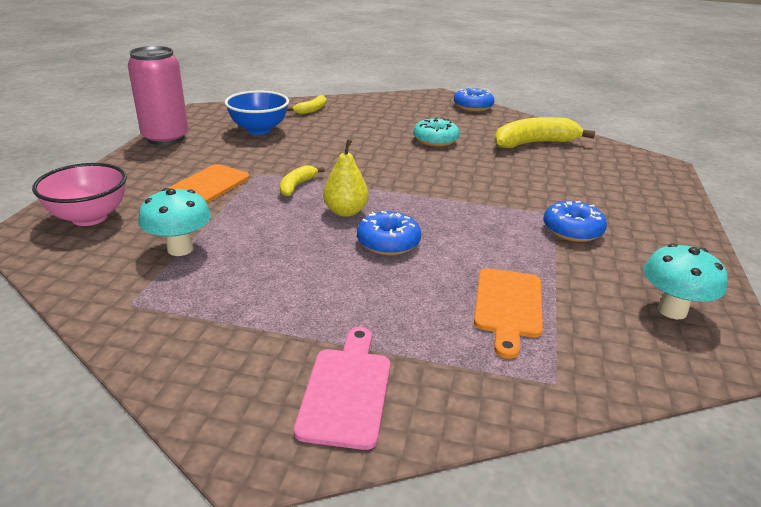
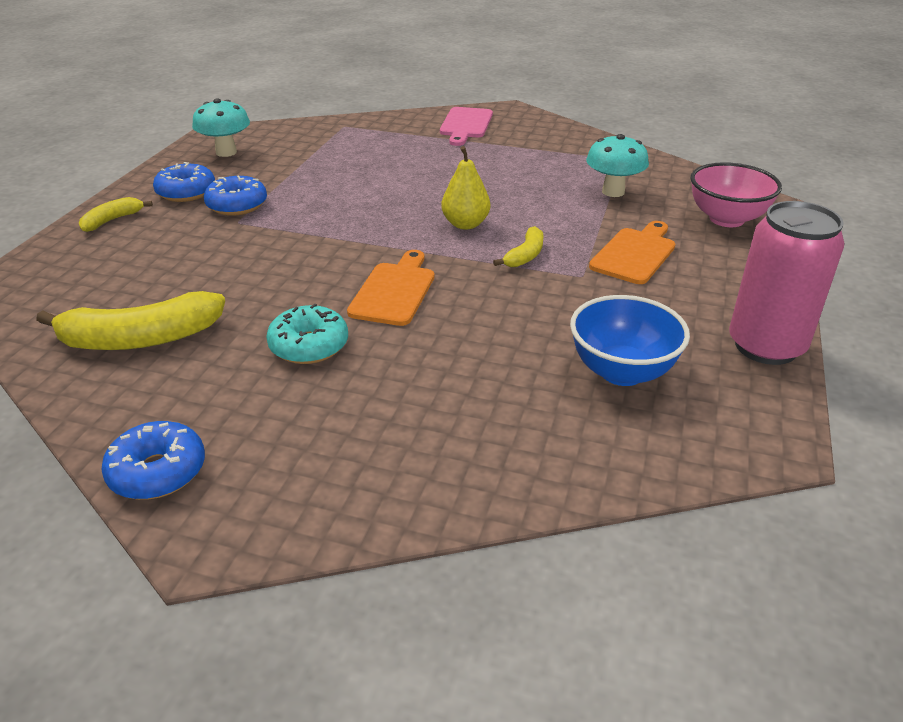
camera: 175 degrees left, 5 degrees up
yellow banana [287,95,327,114] -> yellow banana moved to [79,197,153,232]
blue donut [357,211,421,255] -> blue donut moved to [153,162,215,202]
orange cutting board [474,268,543,359] -> orange cutting board moved to [347,250,434,326]

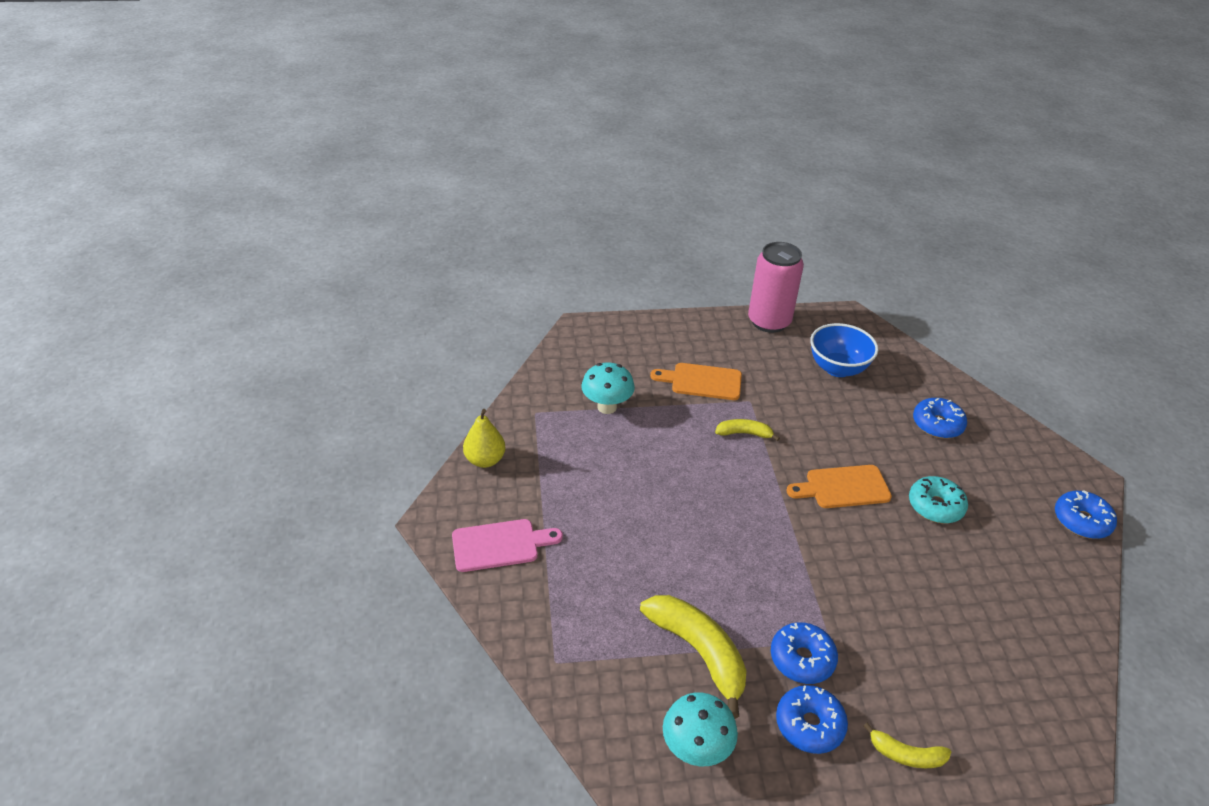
camera: 115 degrees left, 5 degrees up
yellow banana [36,291,225,350] -> yellow banana moved to [640,595,747,719]
yellow pear [441,146,490,230] -> yellow pear moved to [463,409,506,468]
pink bowl [691,162,782,227] -> none
none -> blue donut [913,398,967,438]

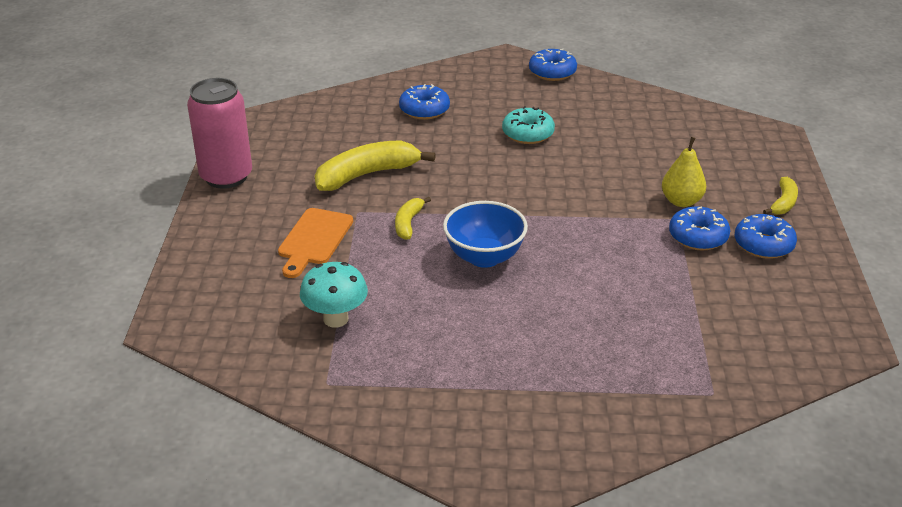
camera: 80 degrees left, 5 degrees down
pink cutting board [452,519,563,572] -> none
yellow pear [463,409,506,468] -> yellow pear moved to [662,137,706,207]
yellow banana [640,595,747,719] -> yellow banana moved to [315,140,436,191]
turquoise mushroom [663,692,738,766] -> none
orange cutting board [786,465,892,508] -> none
blue bowl [810,323,878,377] -> blue bowl moved to [443,201,528,268]

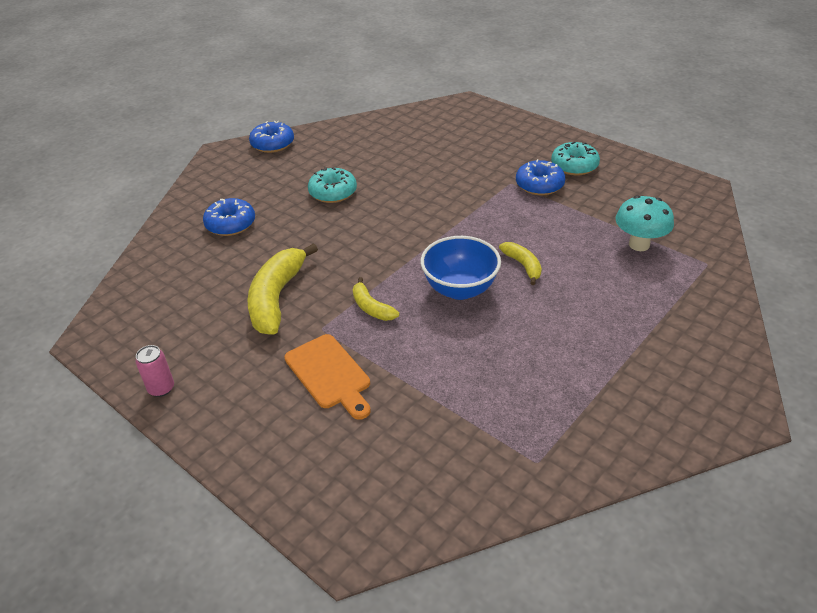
camera: 50 degrees left, 5 degrees up
pink can [187,78,252,189] -> pink can [135,345,174,397], size x0.44
turquoise mushroom [300,262,368,328] -> turquoise mushroom moved to [615,195,674,251]
yellow pear [662,137,706,207] -> none
blue donut [735,214,797,259] -> turquoise donut [551,142,600,176]
yellow banana [763,177,798,215] -> yellow banana moved to [499,242,542,285]

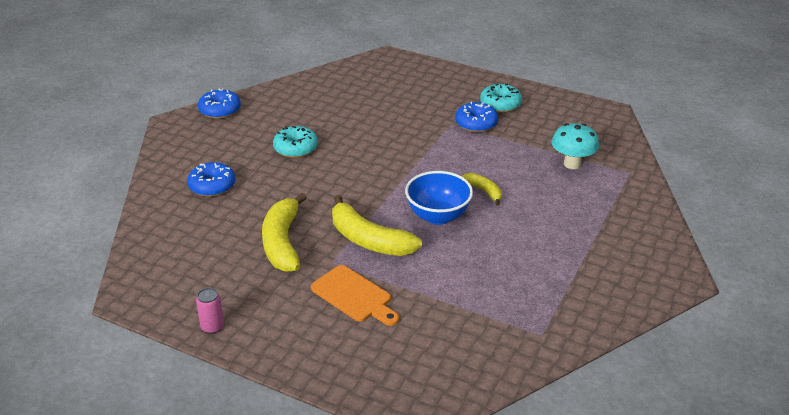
camera: 15 degrees left, 5 degrees down
yellow banana [353,277,399,321] -> yellow banana [332,195,422,256], size x1.90

